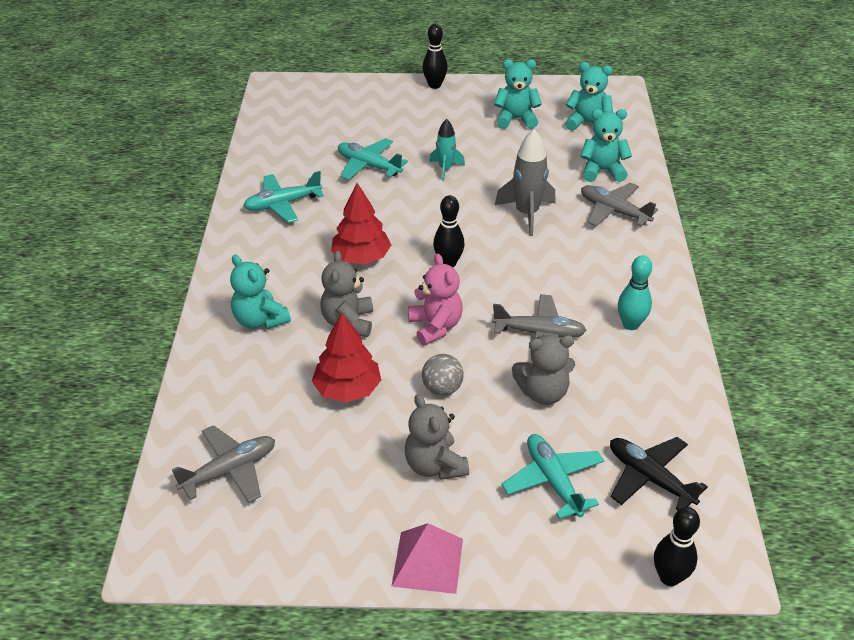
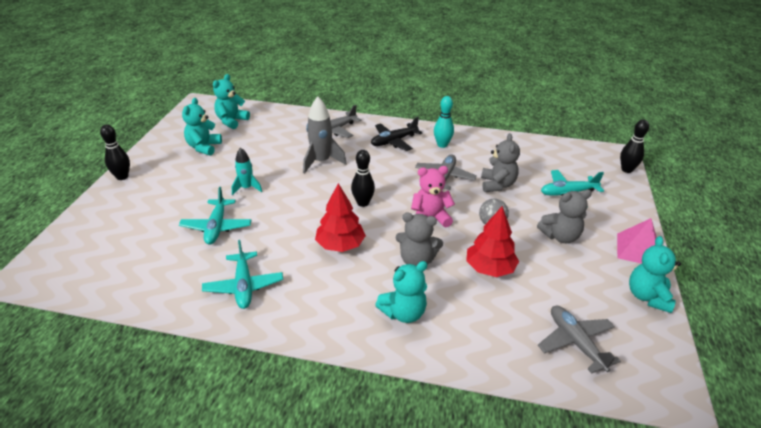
camera: 80 degrees left, 5 degrees down
turquoise plane [338,138,408,180] -> turquoise plane turned 45 degrees counterclockwise [179,187,252,245]
turquoise teddy bear [580,109,632,182] -> turquoise teddy bear moved to [629,236,681,313]
black plane [610,437,708,510] -> black plane moved to [371,117,422,151]

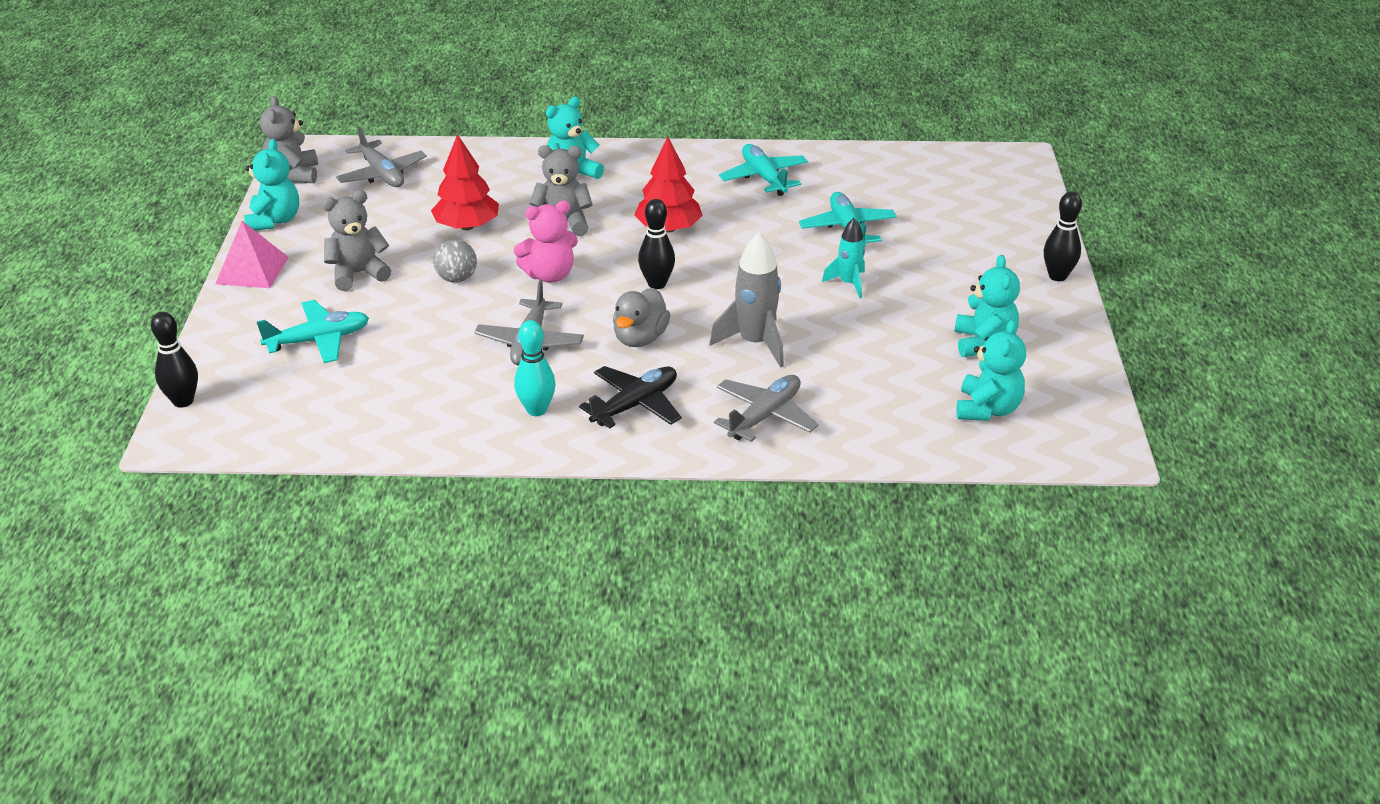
camera: 170 degrees right, 0 degrees up
grey teddy bear [481,133,520,192] -> grey teddy bear moved to [260,96,318,183]
none -> grey duck [613,288,670,347]

